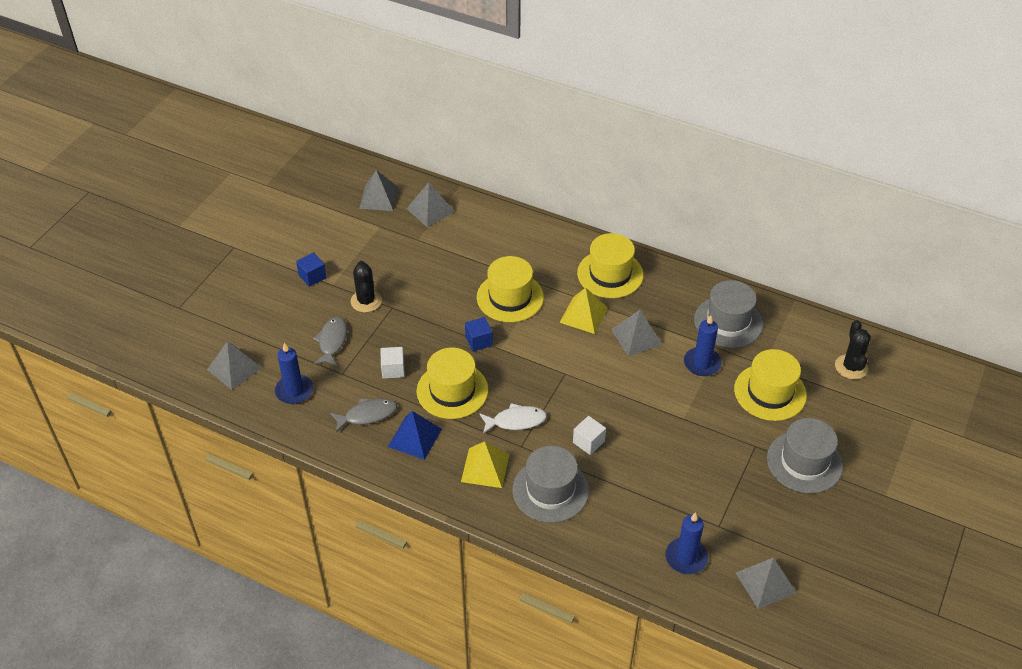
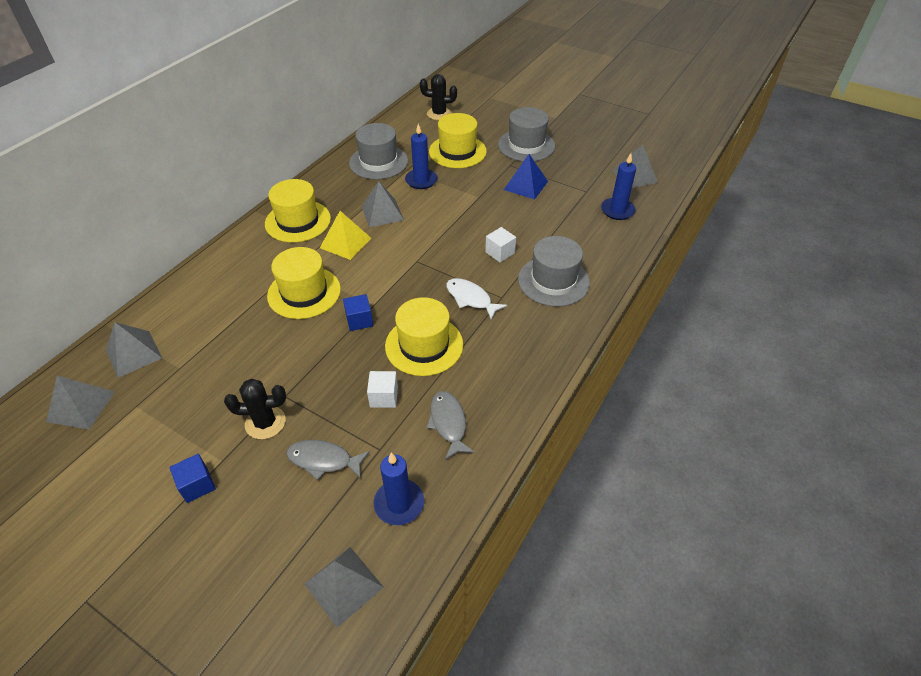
camera: 85 degrees left, 0 degrees up
blue pyramid [388,411,442,460] -> blue pyramid moved to [504,154,548,199]
yellow pyramid [461,441,509,488] -> none
white fish [479,403,547,434] -> white fish turned 45 degrees counterclockwise [446,278,507,320]

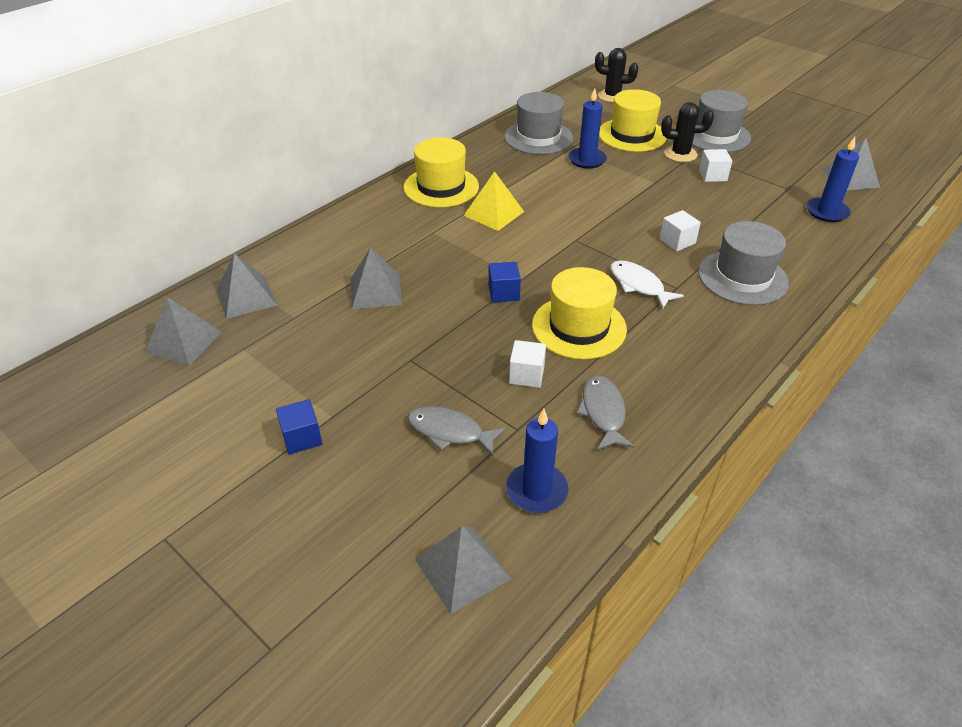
camera: 10 degrees right, 5 degrees down
black cactus [224,379,286,439] -> black cactus moved to [661,102,714,162]
yellow hat [267,247,341,319] -> none
grey pyramid [361,181,404,227] -> grey pyramid moved to [351,247,402,309]
blue pyramid [504,154,548,199] -> white cube [699,149,732,182]

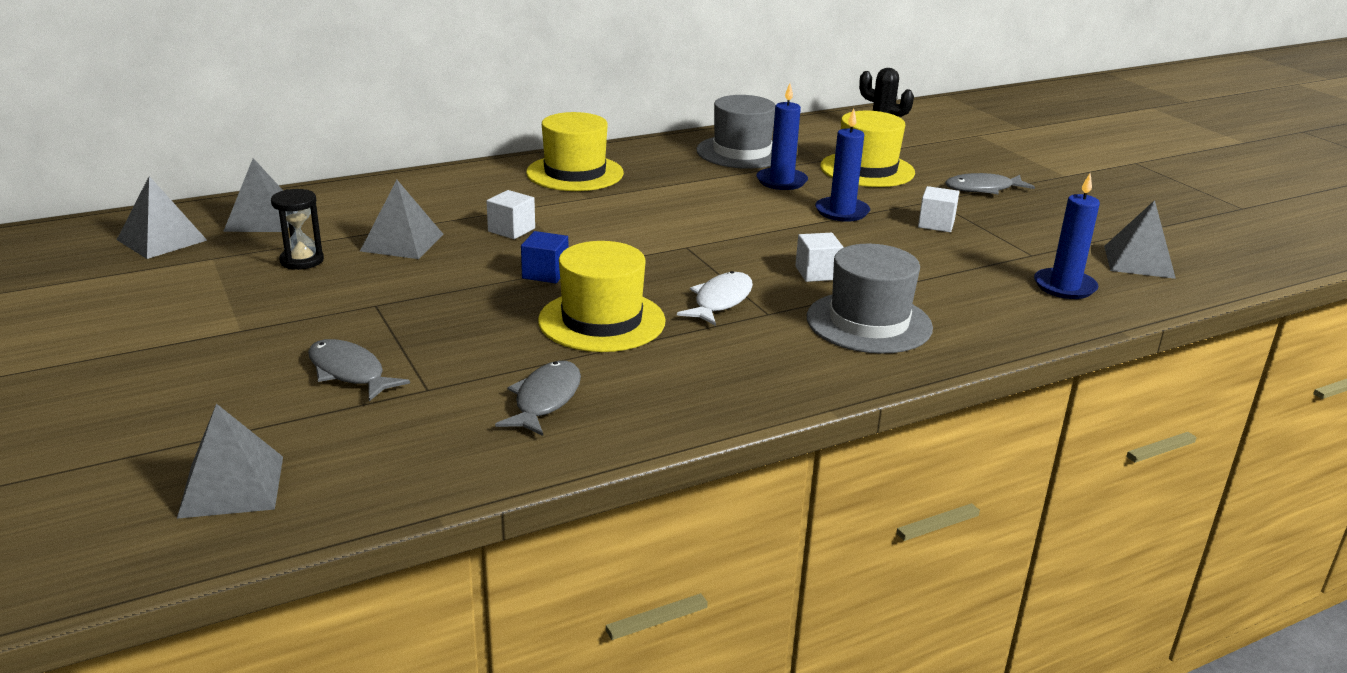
camera: 20 degrees right, 15 degrees down
blue cube [276,399,322,454] -> none
yellow pyramid [464,171,524,231] -> none
blue candle [506,409,569,513] -> blue candle moved to [815,109,870,222]
white cube [509,340,546,388] -> white cube moved to [486,190,535,239]
white fish [611,260,684,309] -> white fish turned 45 degrees clockwise [677,271,753,326]
black cactus [661,102,714,162] -> none
grey hat [692,90,751,152] -> grey fish [945,173,1035,194]
none -> black hourglass [271,189,324,270]

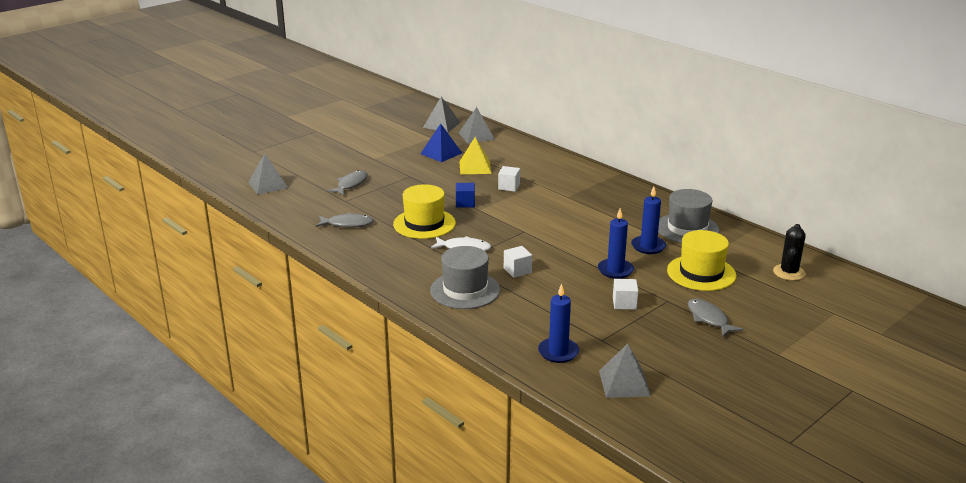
camera: 75 degrees right, 0 degrees up
black hourglass [271,189,324,270] -> blue pyramid [421,124,462,162]
grey pyramid [360,180,444,259] -> yellow pyramid [459,137,492,175]
yellow hat [526,112,624,191] -> none

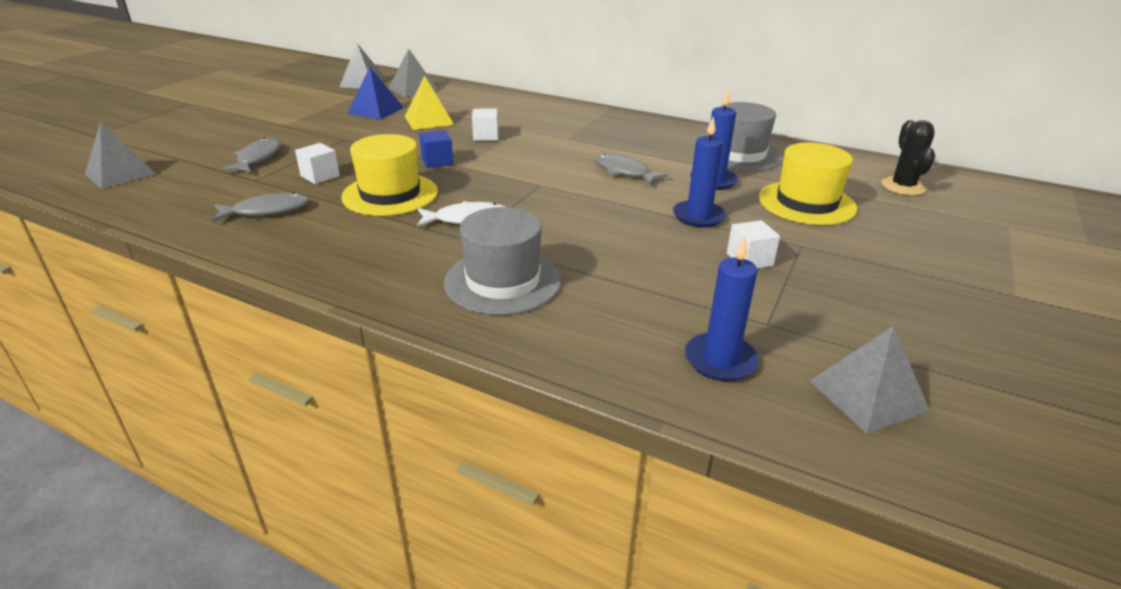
camera: 20 degrees left, 5 degrees up
white cube [504,246,532,278] -> white cube moved to [295,143,340,184]
grey fish [688,298,743,337] -> grey fish moved to [595,153,668,185]

